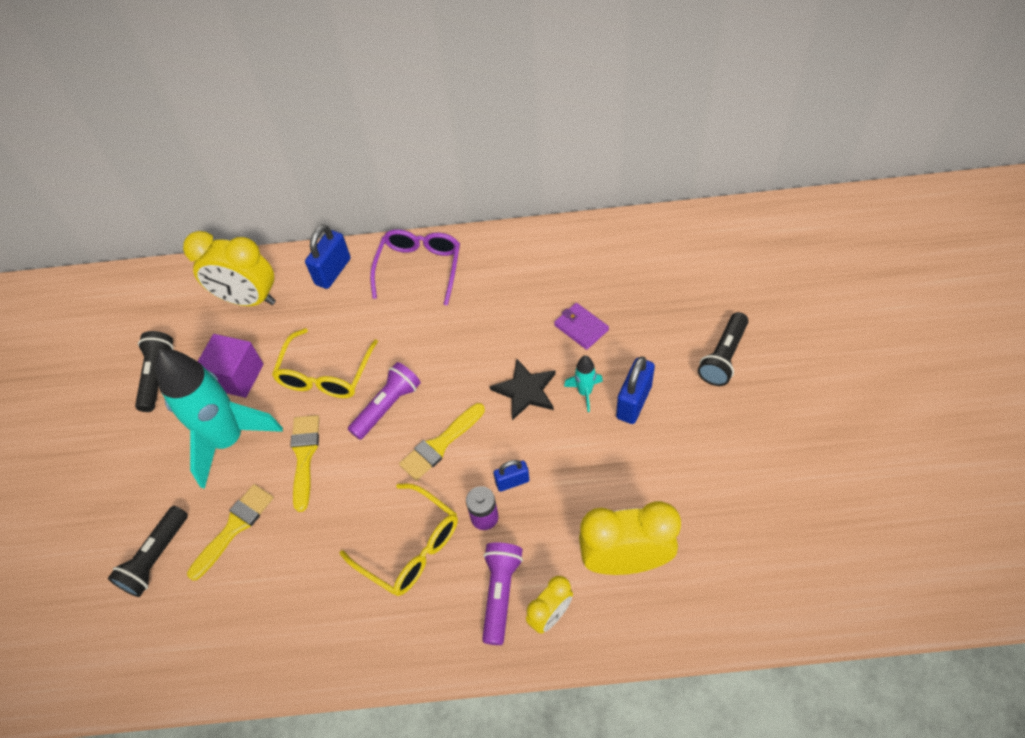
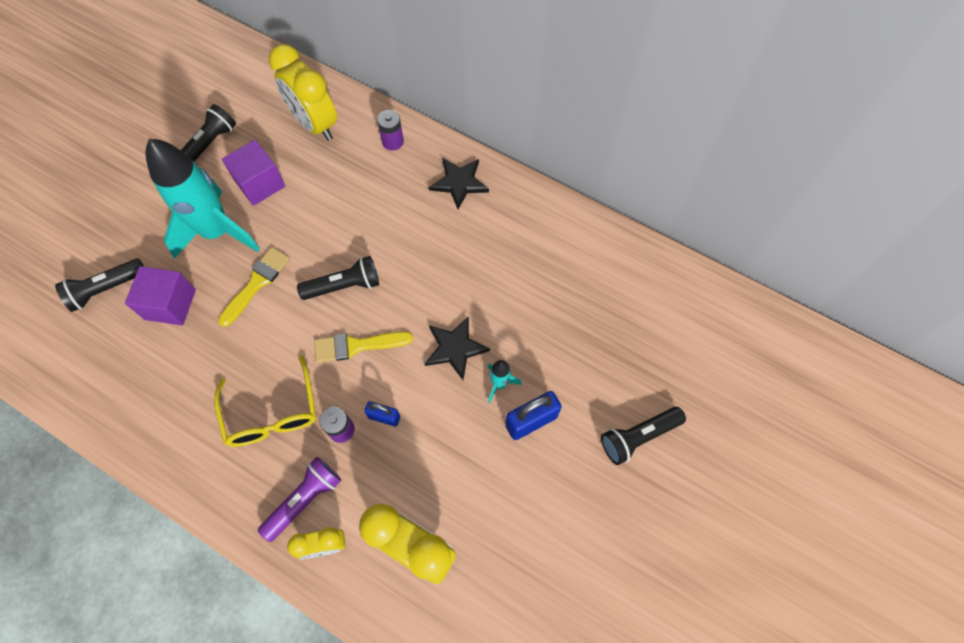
camera: 30 degrees right, 10 degrees up
yellow brush [187,484,274,581] -> purple cube [125,266,196,326]
yellow glasses [272,328,378,398] -> none
blue padlock [305,225,351,289] -> purple battery [377,110,404,151]
purple flashlight [348,362,421,440] -> black flashlight [297,256,379,300]
purple glasses [370,229,460,306] -> black star [429,158,489,209]
purple wallet [554,303,609,350] -> none

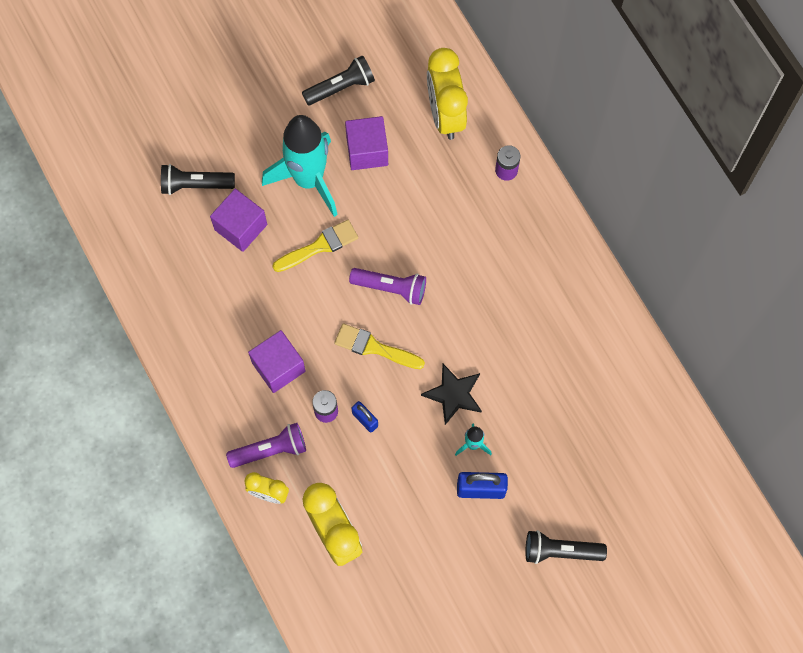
camera: 30 degrees right, 5 degrees up
yellow glasses [214,355,316,447] -> purple cube [248,330,306,393]
black flashlight [297,256,379,300] -> purple flashlight [349,268,426,305]
black star [429,158,489,209] -> none

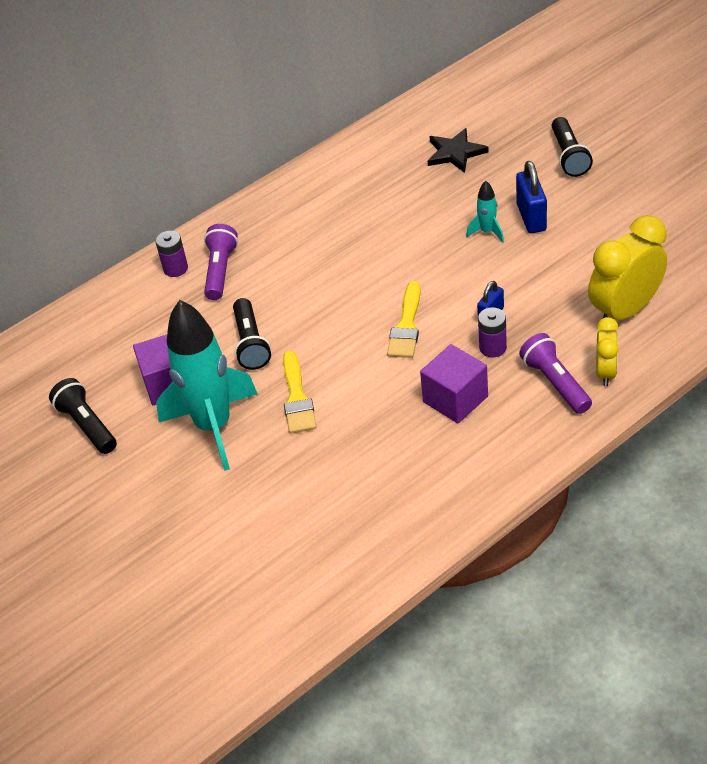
camera: 95 degrees left, 25 degrees down
black flashlight [161,164,235,195] -> black flashlight moved to [233,298,271,370]
purple cube [210,189,267,252] -> none
yellow brush [272,220,358,272] -> yellow brush turned 150 degrees counterclockwise [283,351,316,434]
purple flashlight [349,268,426,305] -> purple flashlight moved to [204,224,238,300]
black star [421,364,482,425] -> black star moved to [428,128,489,173]
yellow clock [427,48,468,140] -> none

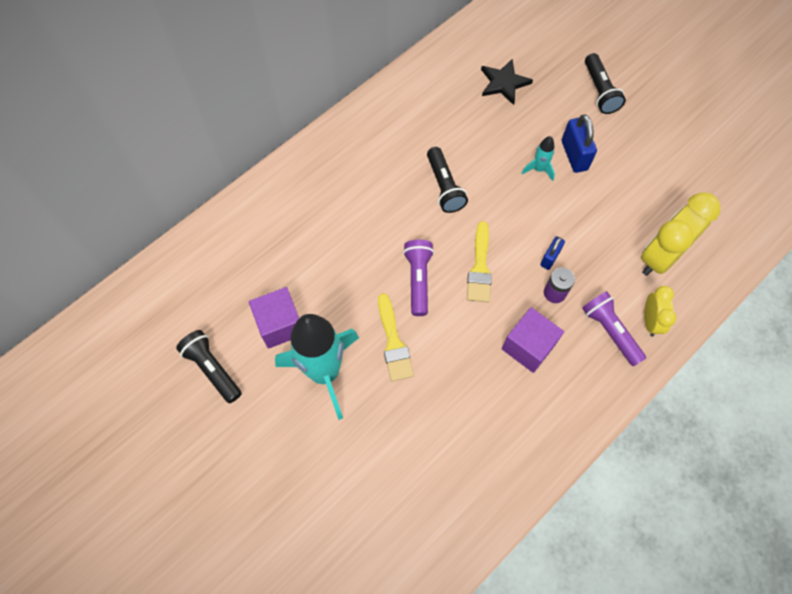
camera: 10 degrees left, 20 degrees up
purple battery [155,231,188,277] -> none
purple flashlight [204,224,238,300] -> purple flashlight moved to [403,240,434,316]
black flashlight [233,298,271,370] -> black flashlight moved to [427,147,468,213]

